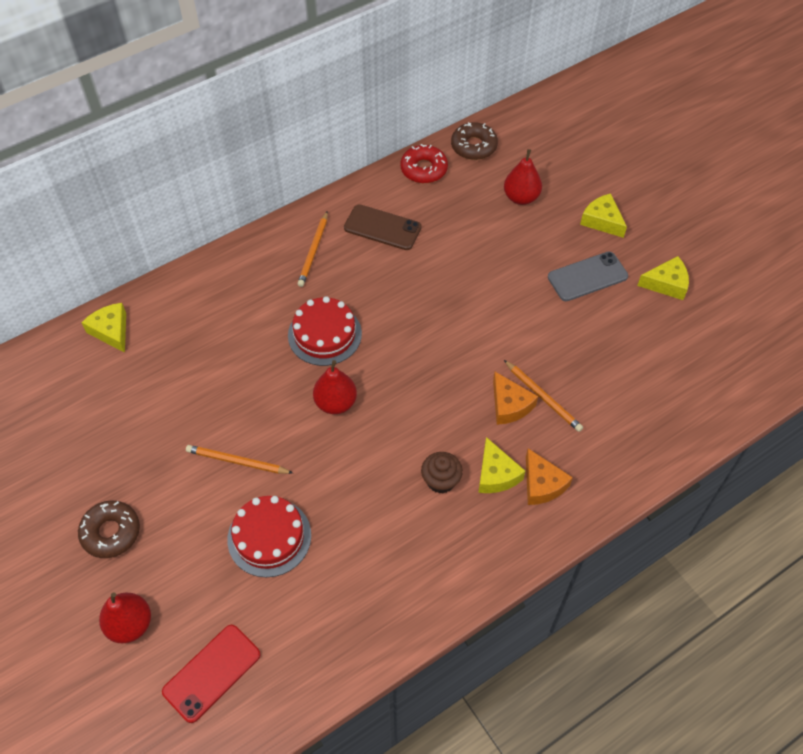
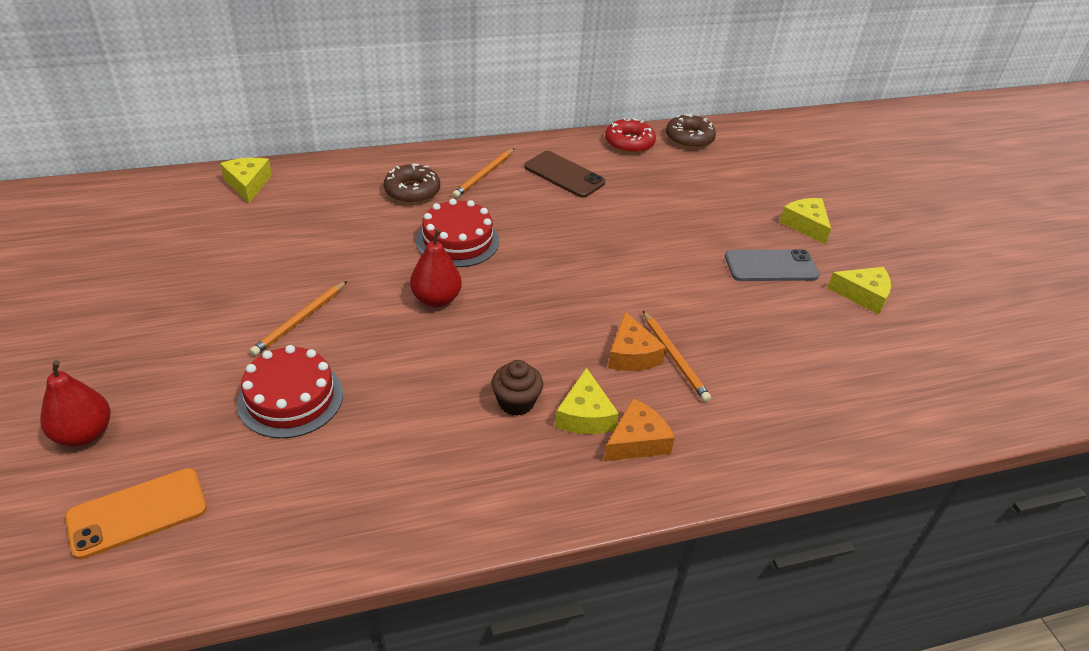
camera: 15 degrees right, 15 degrees down
brown donut [78,501,140,558] -> brown donut moved to [384,164,440,204]
red phone [162,625,261,723] -> orange phone [65,468,207,560]
orange pencil [186,445,293,474] -> orange pencil turned 90 degrees counterclockwise [250,281,347,356]
red pear [504,149,542,205] -> none
orange cheese [526,448,573,505] -> orange cheese turned 120 degrees counterclockwise [604,398,675,461]

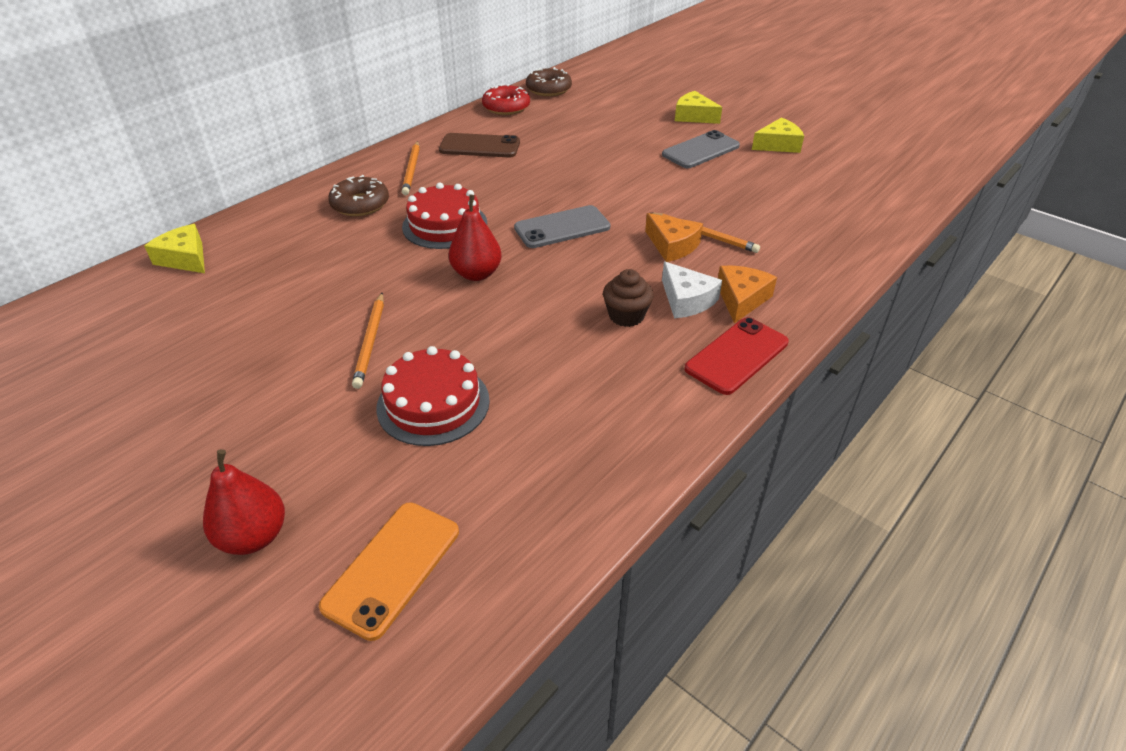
camera: 30 degrees left, 0 degrees up
yellow cheese [555,368,619,434] -> white cheese [662,261,722,318]
none -> grey phone [514,205,610,248]
none -> red phone [685,317,789,395]

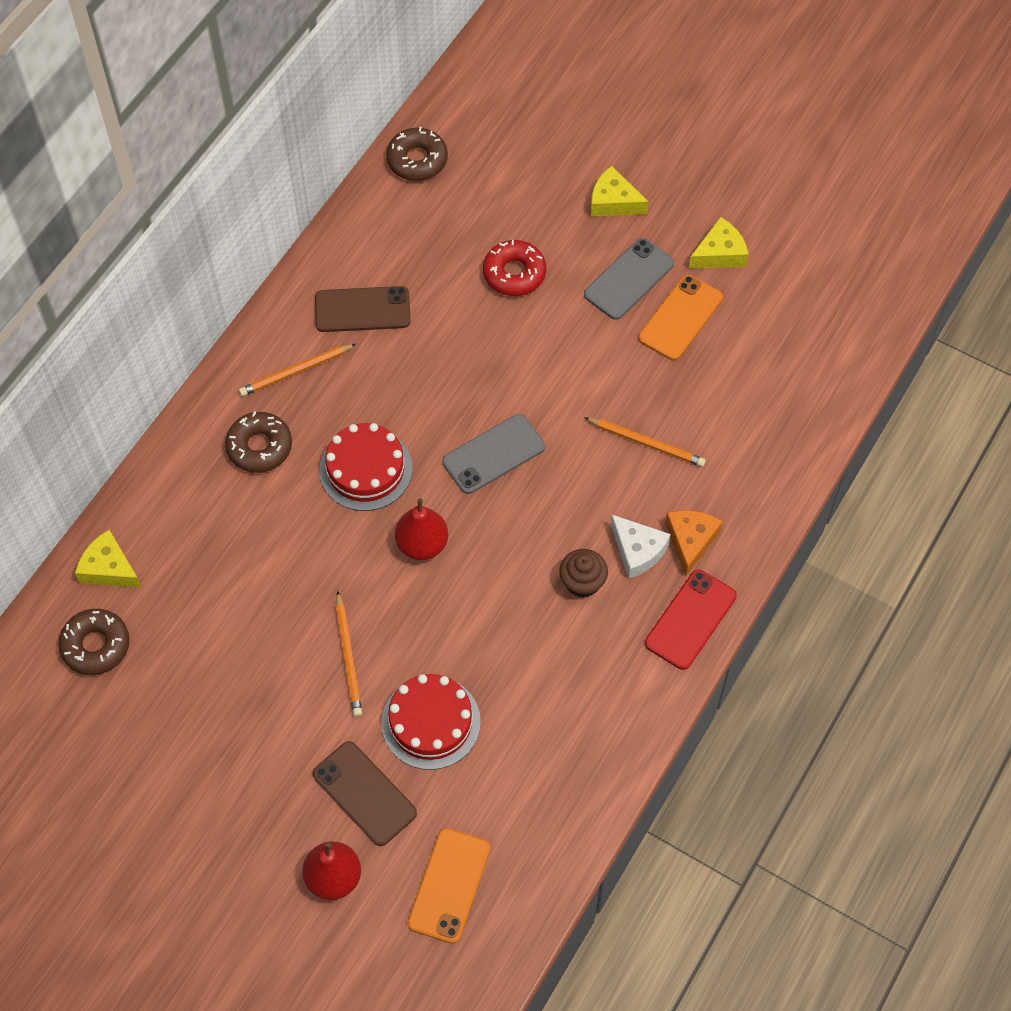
camera: 10 degrees left, 20 degrees up
orange pencil [402,141,420,195] -> orange pencil turned 75 degrees clockwise [239,344,356,396]
red donut [482,84,530,115] -> red donut moved to [483,240,546,296]
orange cheese [645,213,703,262] -> none
none -> brown donut [58,609,130,675]
none -> brown phone [313,741,417,846]
none -> orange phone [638,275,723,361]

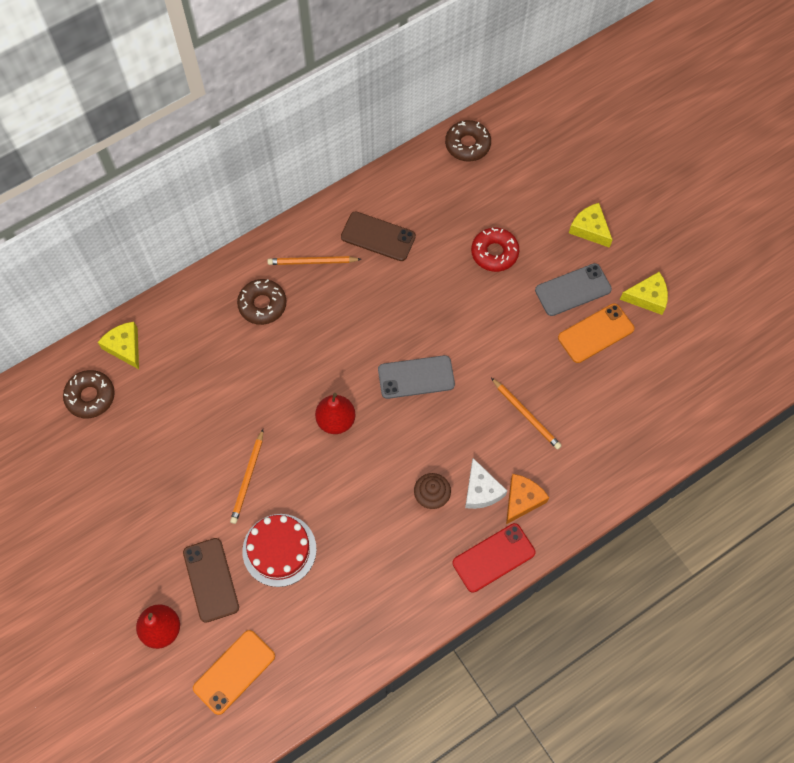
camera: 25 degrees right, 5 degrees up
red cake [319,423,412,511] -> none

